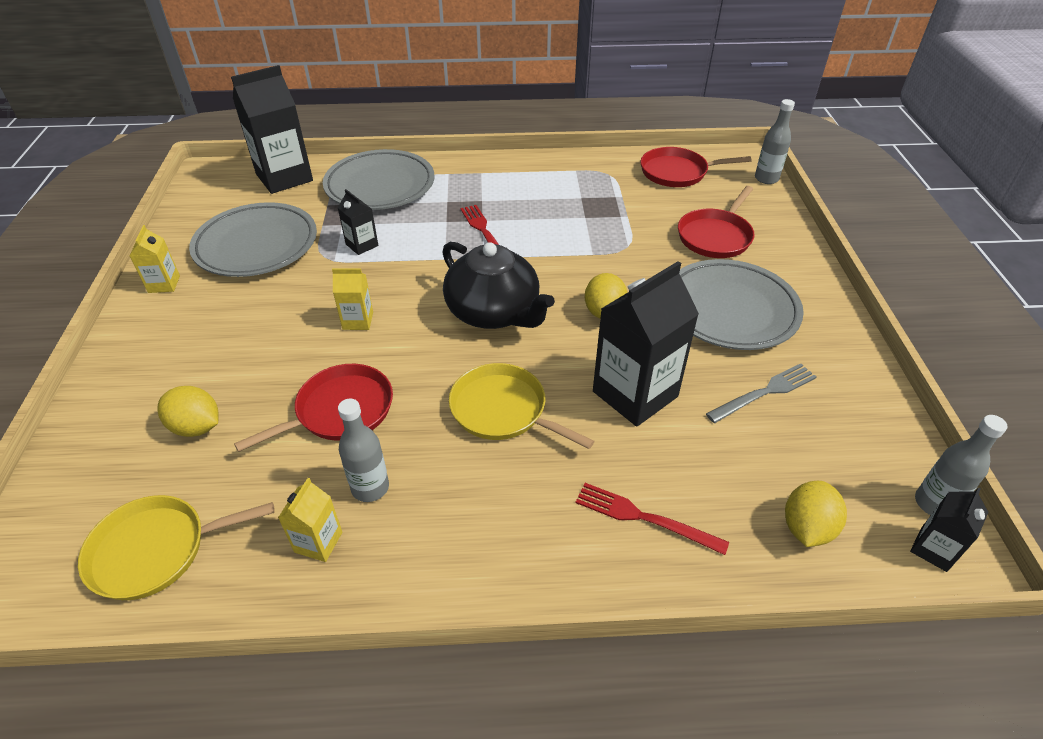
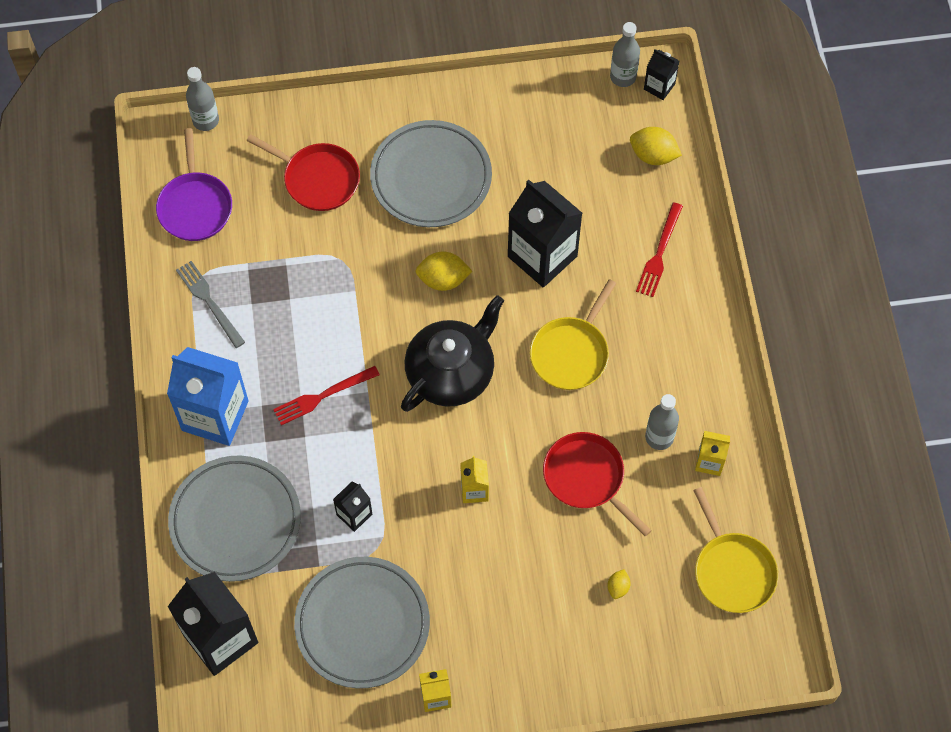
camera: 95 degrees left, 20 degrees up
yellow lemon [157,386,219,437] -> yellow lemon [607,569,630,599], size x0.54
red pan [640,147,751,187] -> purple pan [156,128,232,241]
grey fork [706,363,816,423] -> grey fork moved to [176,261,245,348]
none -> blue carton [167,347,248,446]

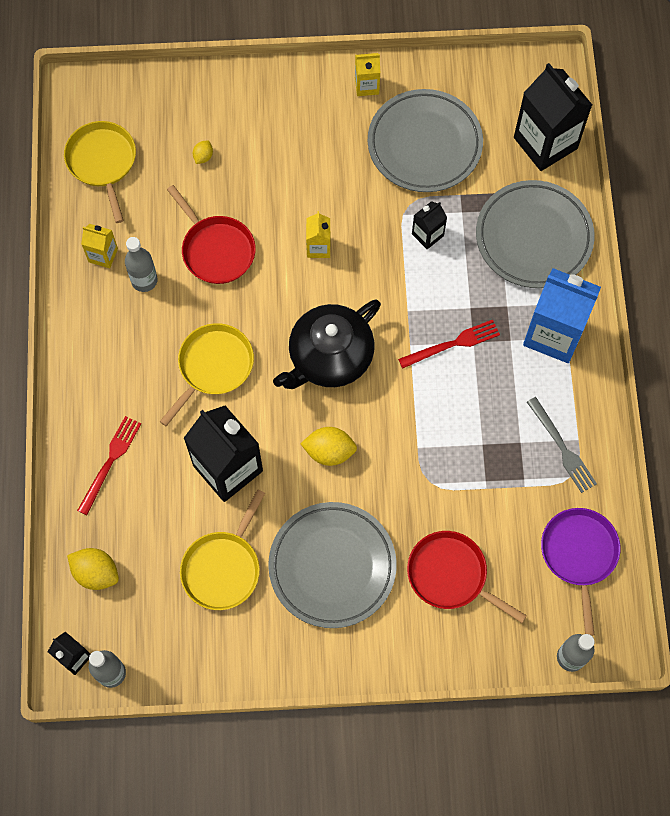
camera: 175 degrees left, 5 degrees up
none -> yellow pan [180,489,265,610]

